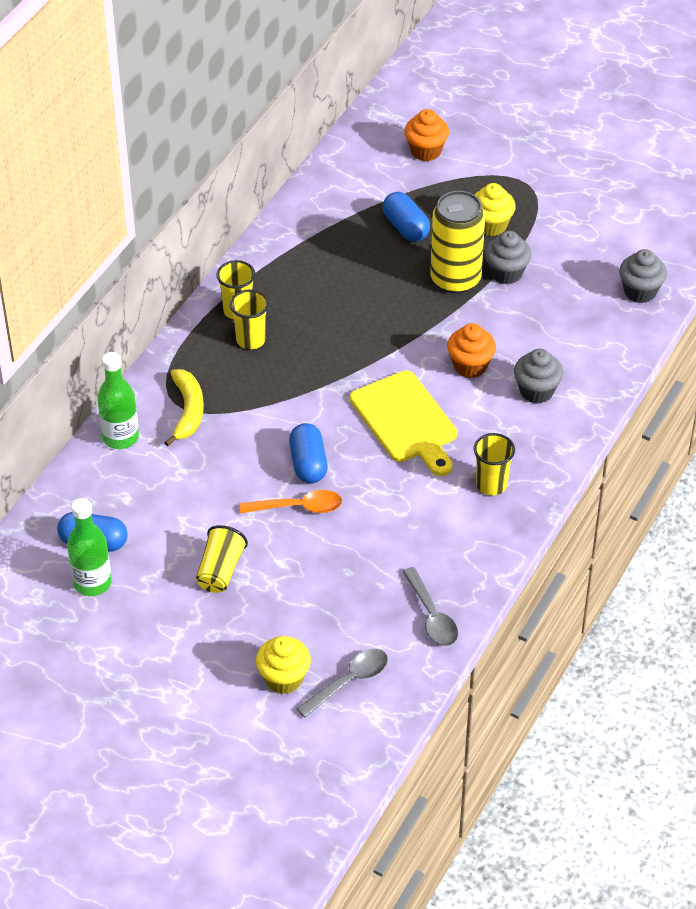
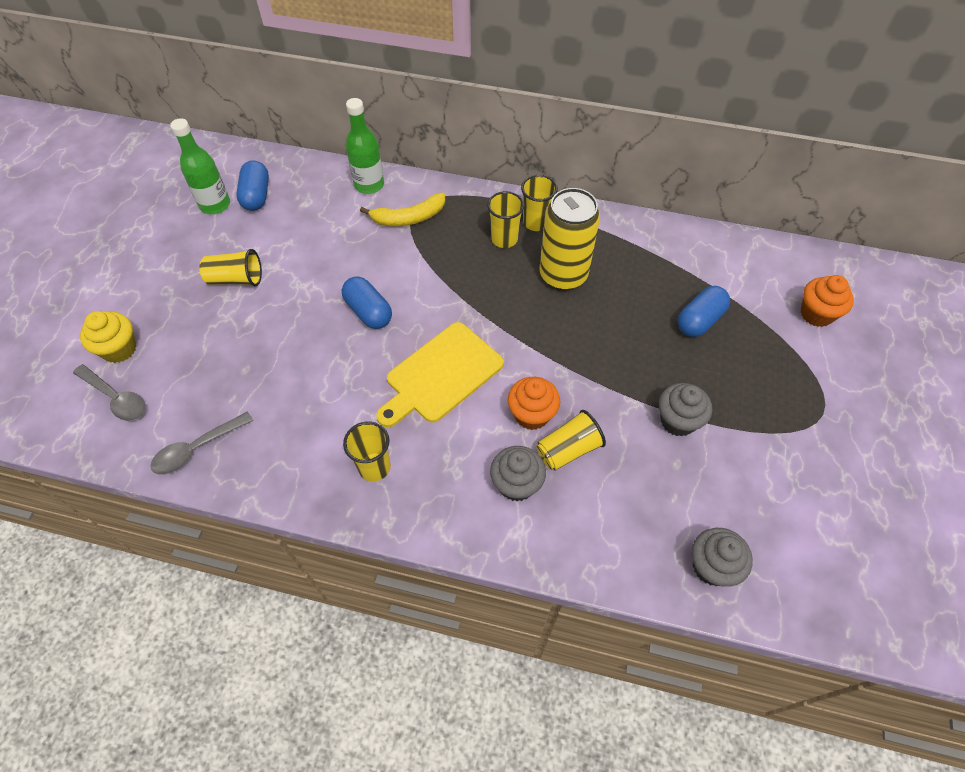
camera: 75 degrees right, 10 degrees up
orange spoon [240,490,342,513] -> none
blue capsule [289,423,328,483] -> blue capsule turned 75 degrees clockwise [342,276,392,329]
yellow can [430,191,485,294] -> yellow can moved to [540,188,600,290]
yellow cupcake [474,183,516,236] -> none
none -> yellow cup [537,410,606,471]

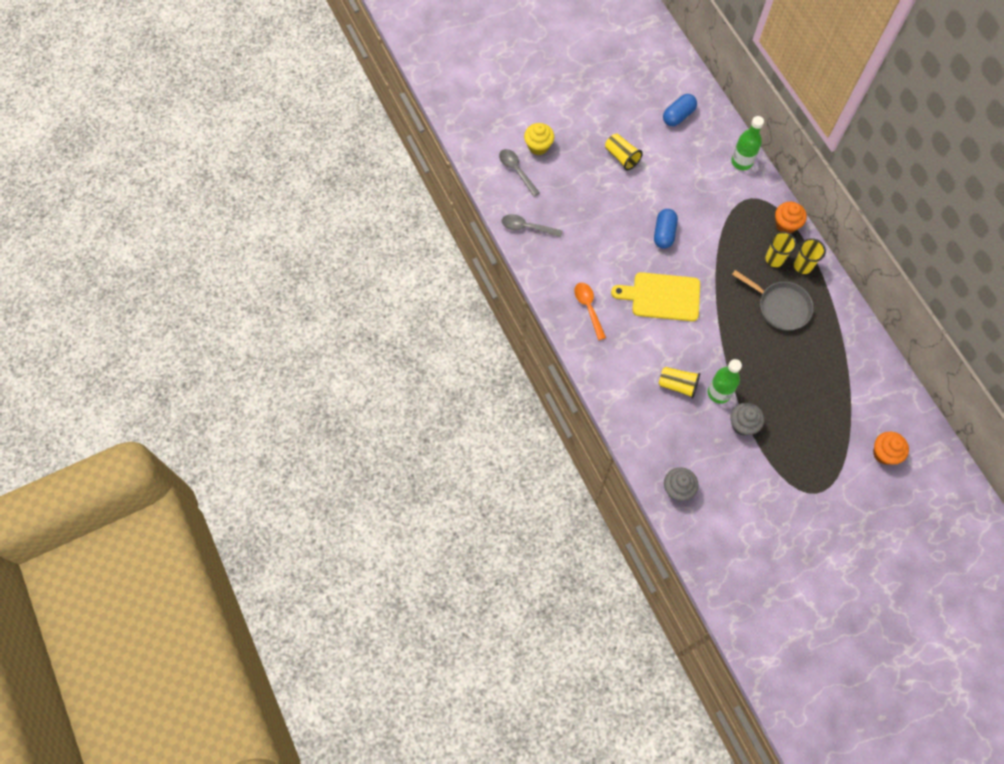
camera: 50 degrees right, 10 degrees up
grey spoon [73,364,146,421] -> grey spoon turned 150 degrees clockwise [499,149,540,197]
green bottle [170,118,230,214] -> green bottle moved to [708,359,742,404]
yellow cup [343,422,391,481] -> orange spoon [574,282,606,340]
yellow banana [360,192,445,226] -> none
grey cupcake [490,446,546,502] -> none
orange cupcake [508,377,560,430] -> orange cupcake moved to [775,202,807,234]
yellow can [540,188,600,290] -> grey pan [732,270,814,331]
blue capsule [678,286,730,337] -> none

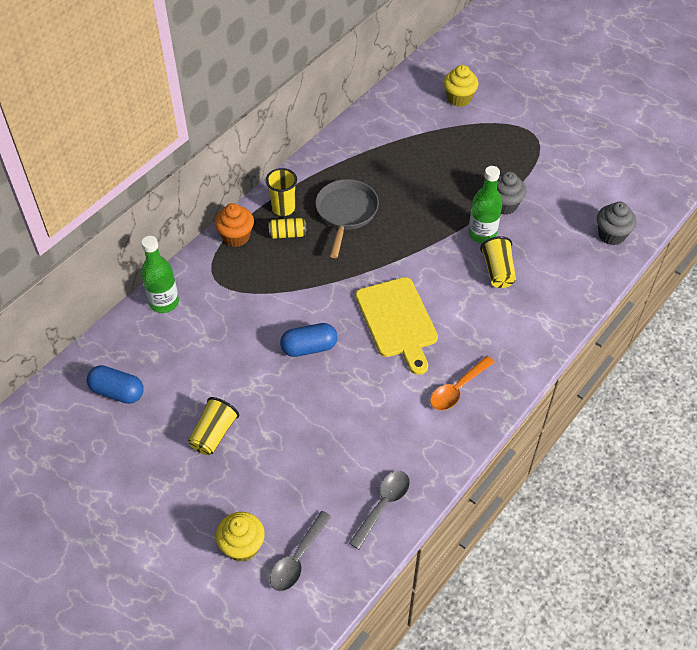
camera: 115 degrees left, 15 degrees down
grey spoon [502,214,563,237] -> grey spoon turned 135 degrees counterclockwise [349,471,410,550]
yellow cup [766,231,797,267] -> yellow can [268,218,307,239]
orange cupcake [873,432,909,465] -> yellow cupcake [443,65,479,107]

